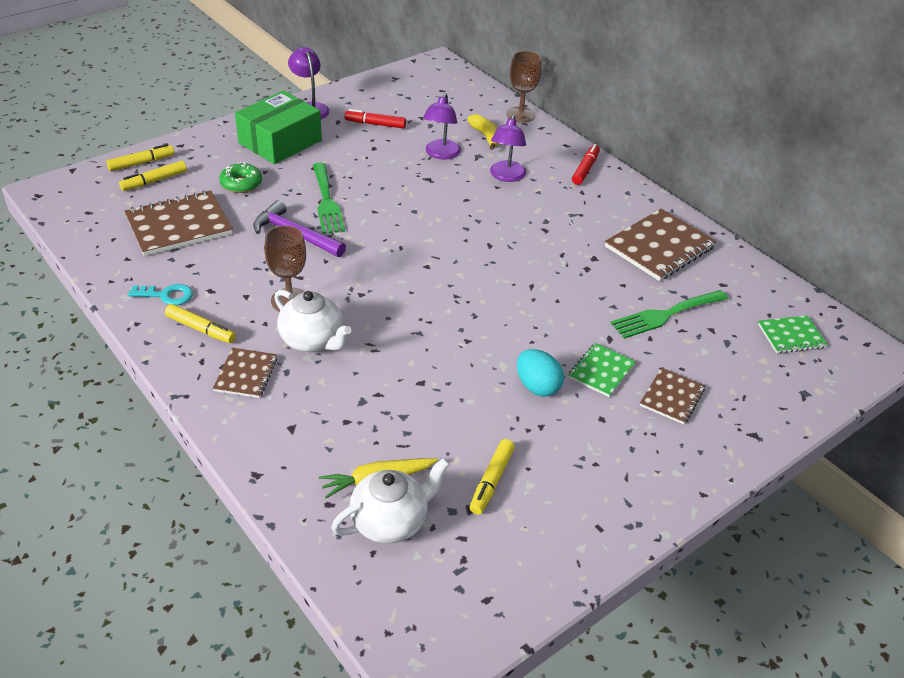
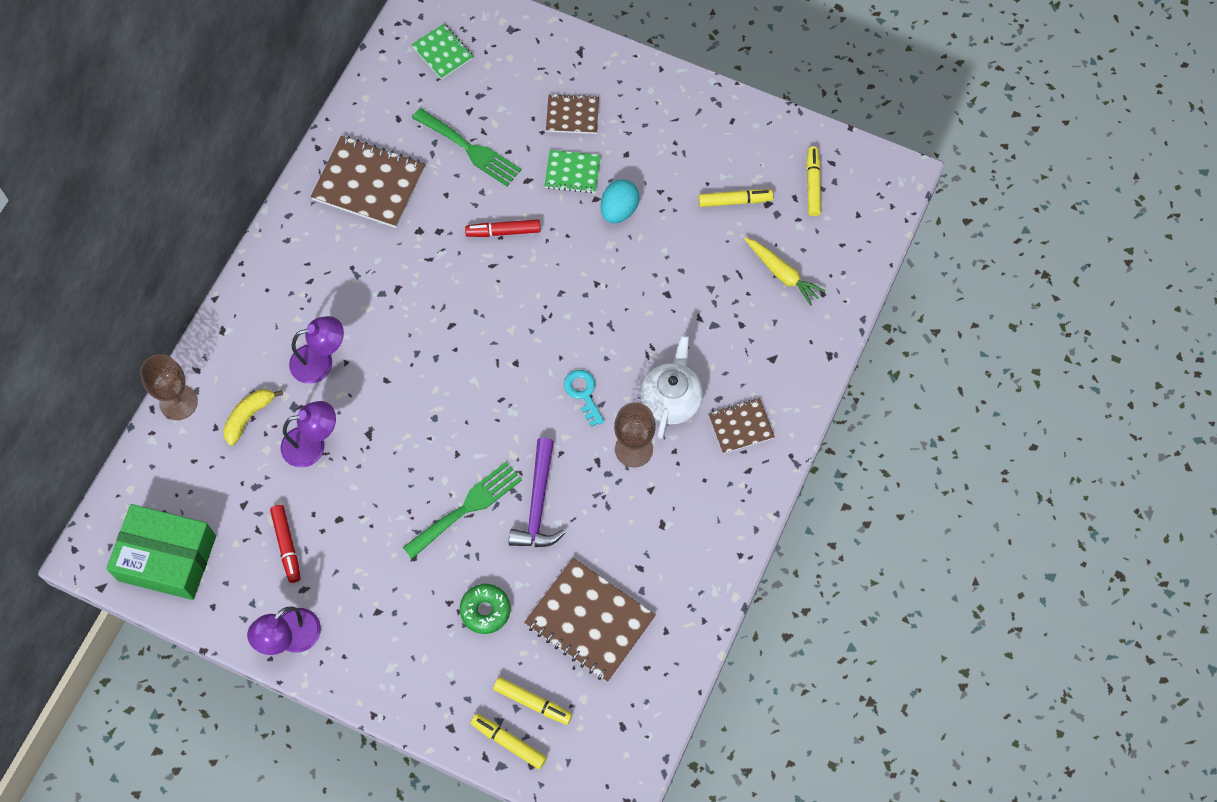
camera: 115 degrees left, 25 degrees up
turquoise key [128,284,193,306] -> turquoise key moved to [564,370,604,427]
yellow marker [165,304,236,343] -> yellow marker moved to [806,146,821,216]
green box [235,91,322,164] -> green box moved to [106,504,216,600]
white teapot [331,458,450,544] -> none
red marker [572,144,600,185] -> red marker moved to [465,219,541,237]

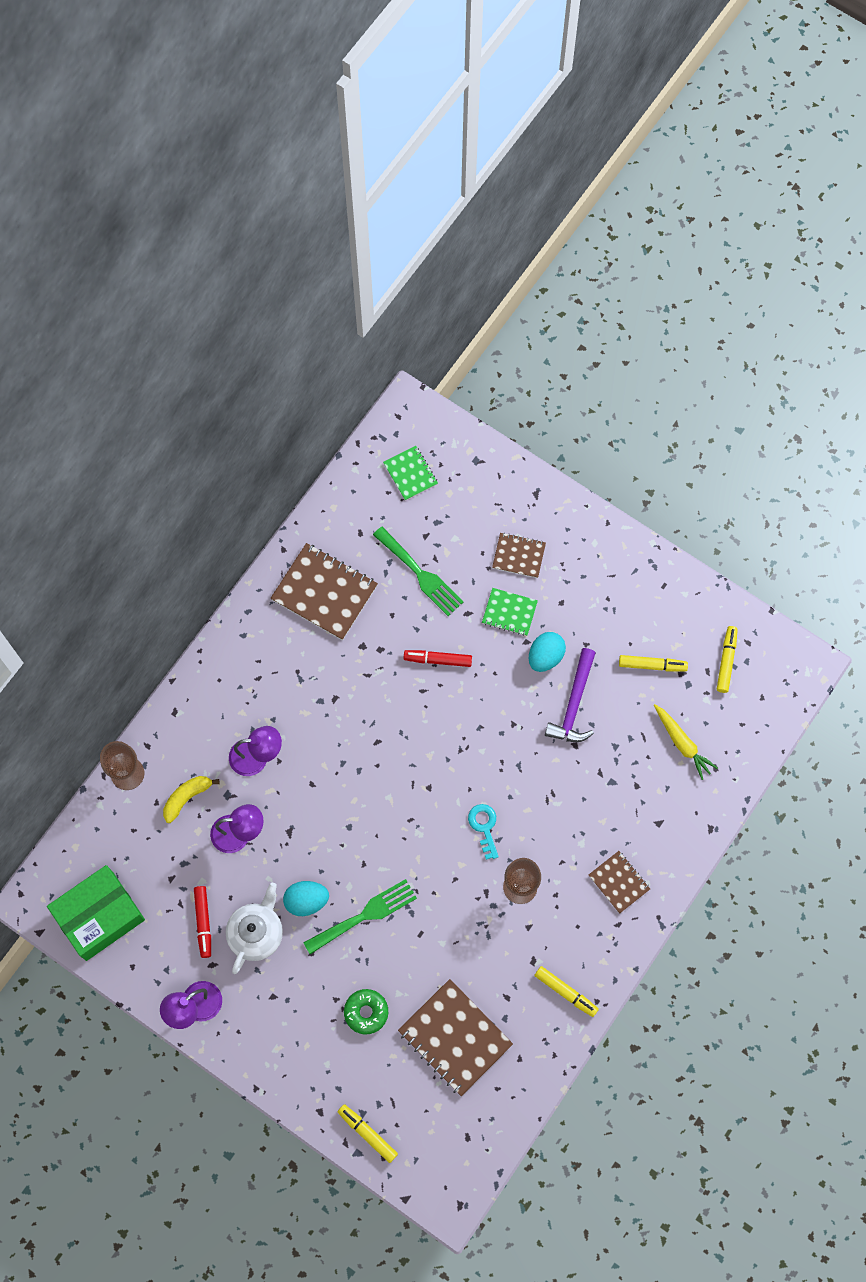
camera: 10 degrees right, 5 degrees up
green box [106,504,216,600] -> green box turned 60 degrees counterclockwise [47,865,145,961]
yellow marker [493,677,573,725] -> yellow marker moved to [534,966,599,1017]
purple hammer [509,438,565,547] -> purple hammer moved to [545,648,596,742]
white teapot [640,335,703,439] -> white teapot moved to [226,883,283,974]
brown notebook [708,398,775,454] -> brown notebook turned 60 degrees clockwise [589,851,650,914]
none -> turquoise egg [283,881,329,916]

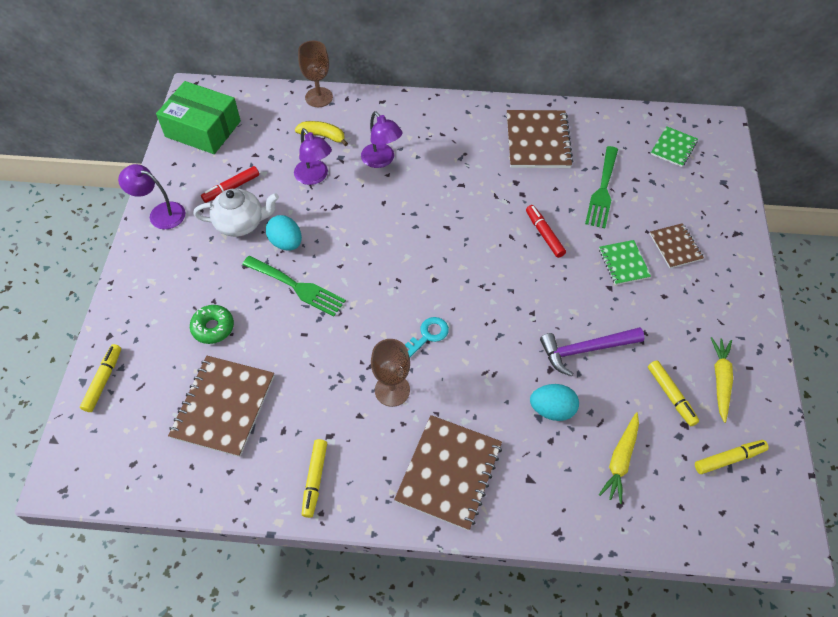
camera: 60 degrees right, 15 degrees down
turquoise egg [529,632,566,672] -> turquoise egg moved to [530,384,579,421]
brown notebook [589,851,650,914] -> brown notebook [394,415,502,531], size x1.79
none -> yellow carrot [711,337,733,423]

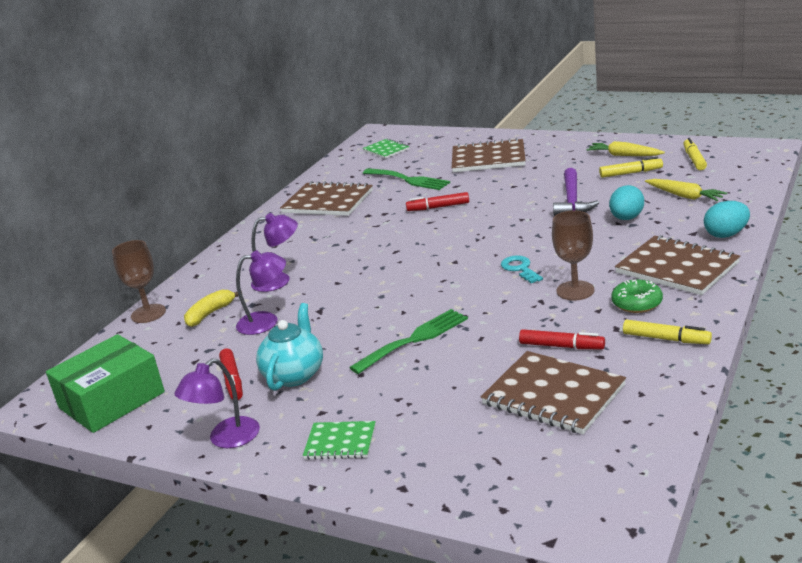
camera: 65 degrees left, 30 degrees down
yellow marker [80,344,121,412] -> none
green donut [190,305,234,344] -> green donut moved to [611,280,663,313]
white teapot [193,189,279,237] -> turquoise teapot [256,303,323,391]
turquoise egg [266,215,302,251] -> turquoise egg moved to [704,201,750,238]
green notebook [599,240,651,285] -> green notebook moved to [303,421,376,460]
brown notebook [650,223,704,268] -> brown notebook [452,138,526,172], size x1.79
none -> red marker [519,329,605,349]

